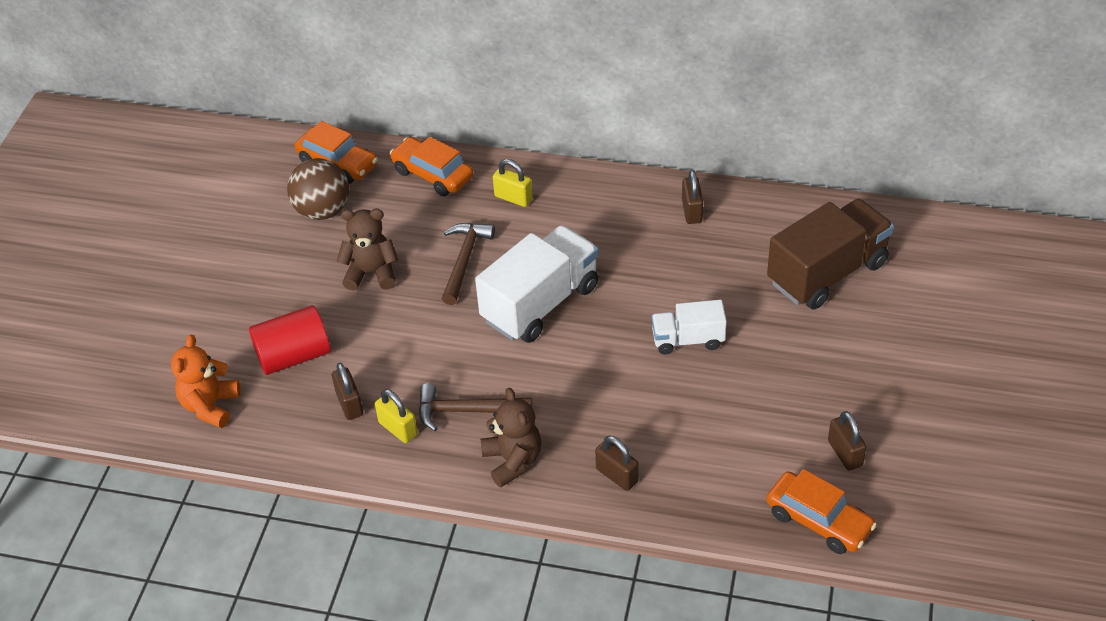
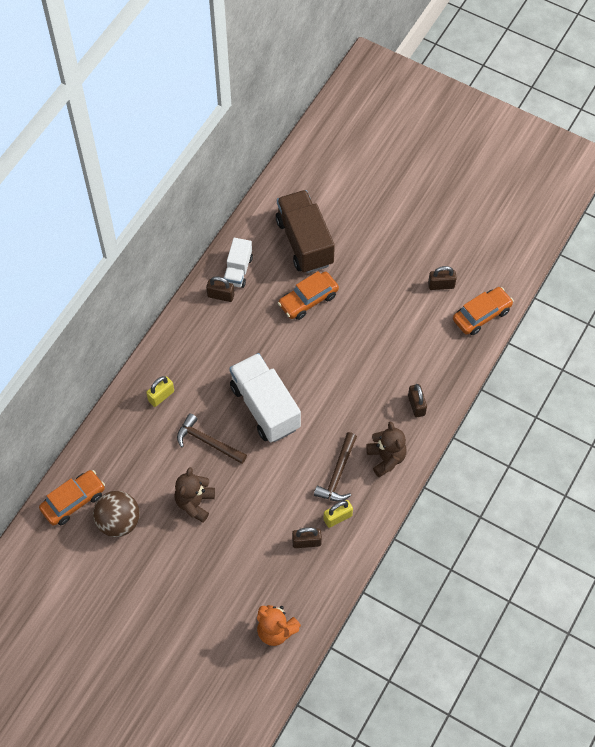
camera: 75 degrees left, 15 degrees up
red cylinder [249,305,331,375] -> none
orange car [390,137,473,196] -> orange car moved to [278,271,339,320]
brown teddy bear [481,388,542,487] -> brown teddy bear turned 75 degrees clockwise [366,422,407,477]
brown padlock [595,436,639,491] -> brown padlock turned 75 degrees counterclockwise [408,384,427,417]
white truck [652,300,727,354] -> white truck moved to [224,238,253,288]

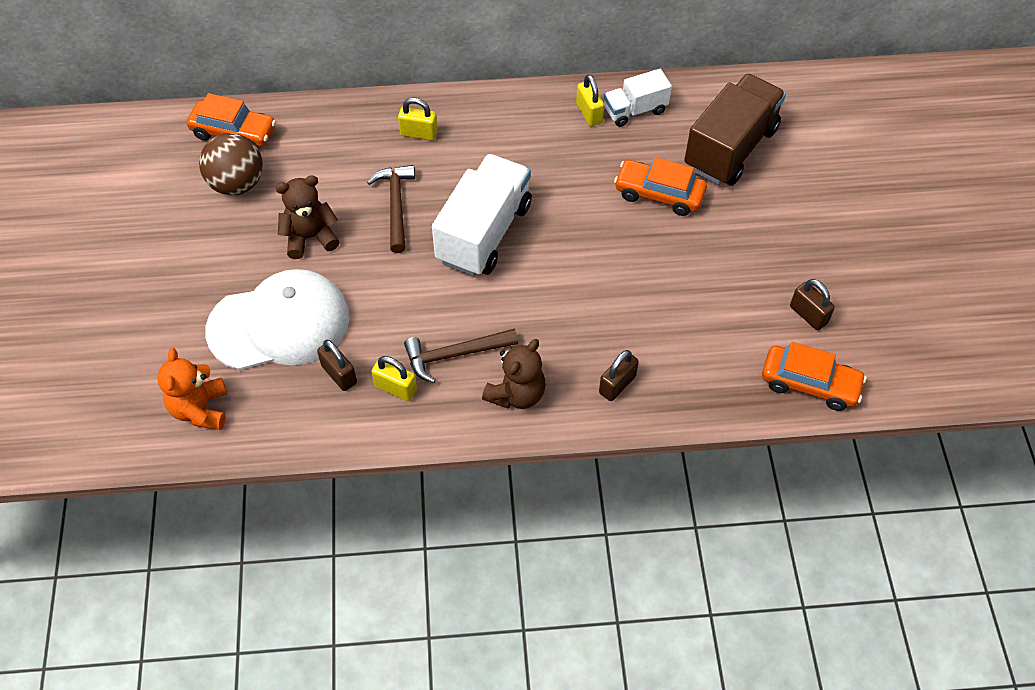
camera: 55 degrees right, 5 degrees down
brown padlock [206,276,234,302] -> yellow padlock [576,75,604,126]
none -> white cap [205,269,349,370]

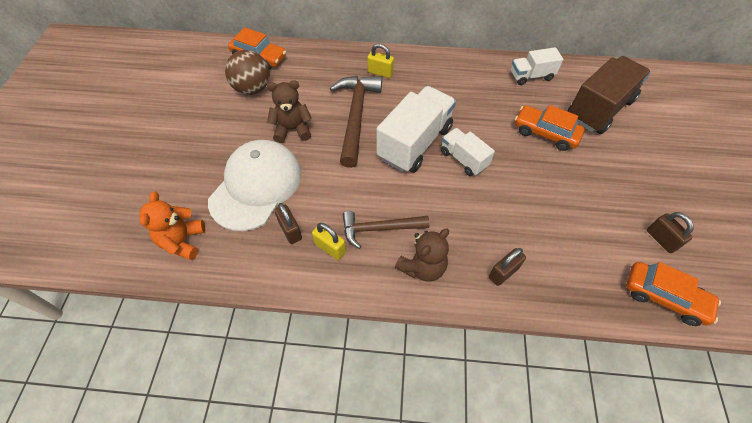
camera: 10 degrees right, 0 degrees up
white cap [205,269,349,370] -> white cap turned 60 degrees counterclockwise [208,140,302,231]
brown hammer [367,165,415,253] -> brown hammer [330,76,382,168], size x1.55
yellow padlock [576,75,604,126] -> none
none -> white truck [441,128,495,176]

